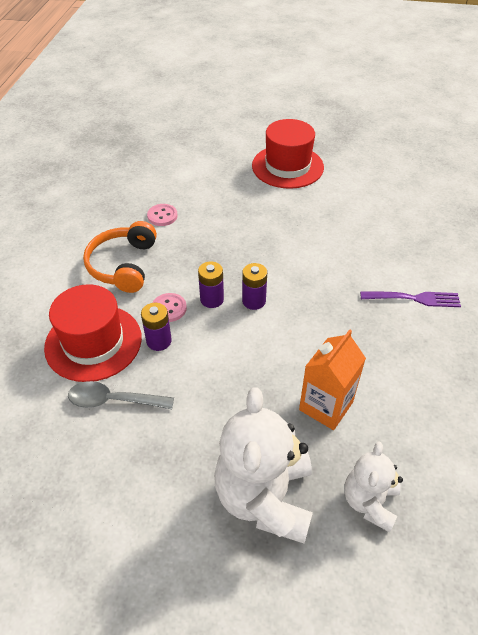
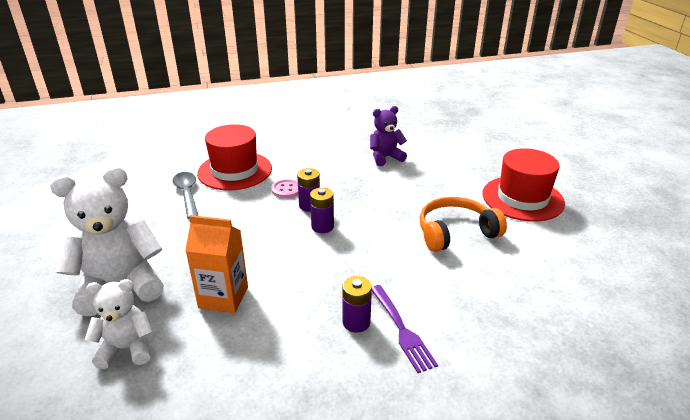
camera: 65 degrees right, 15 degrees down
orange headphones [83,221,157,293] -> orange headphones moved to [419,197,507,252]
purple battery [141,303,172,351] -> purple battery moved to [342,276,372,333]
pink button [147,204,177,226] -> purple teddy bear [370,106,407,166]

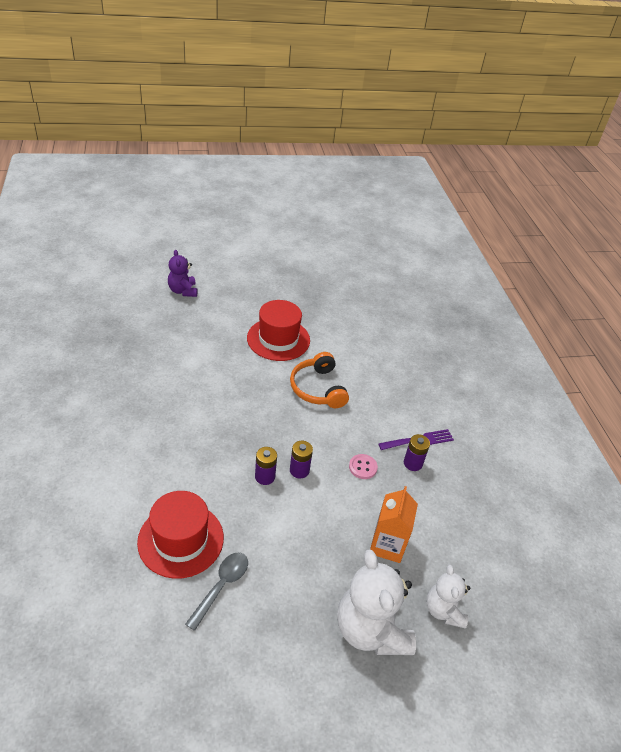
camera: 90 degrees left, 10 degrees up
grey spoon [173,172,198,219] -> grey spoon turned 135 degrees clockwise [185,553,248,631]
pink button [272,179,298,198] -> pink button moved to [349,454,378,479]
purple teddy bear [370,106,407,166] -> purple teddy bear moved to [168,250,198,297]

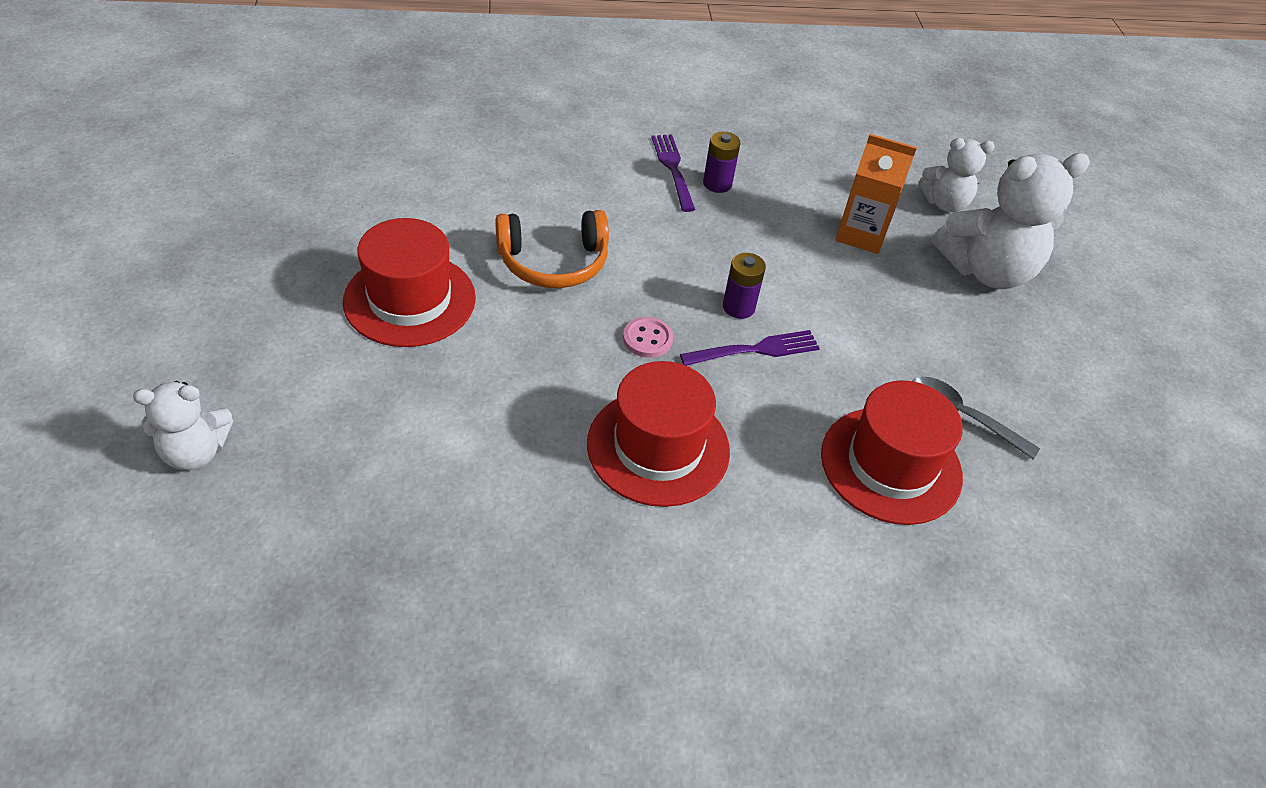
camera: 85 degrees left, 5 degrees up
purple teddy bear [168,250,198,297] -> white teddy bear [133,381,233,470]
purple battery [255,447,277,485] -> purple fork [680,330,820,366]
pink button [349,454,378,479] -> pink button moved to [623,317,673,358]
none -> red hat [587,361,730,507]

